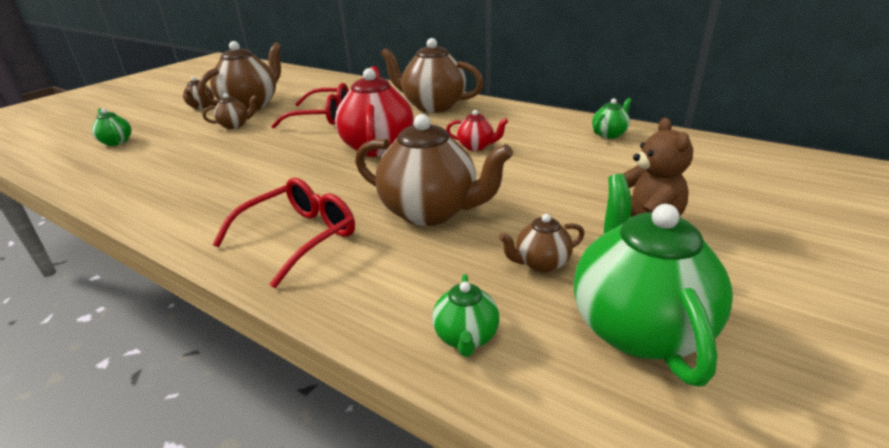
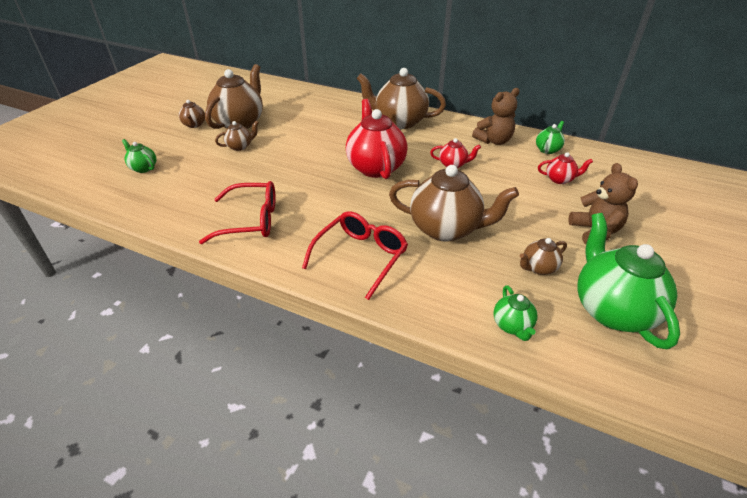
camera: 10 degrees left, 10 degrees up
red glasses [271,83,349,128] -> red glasses moved to [199,181,276,244]
none -> brown teddy bear [472,88,520,145]
none -> red teapot [538,152,593,184]

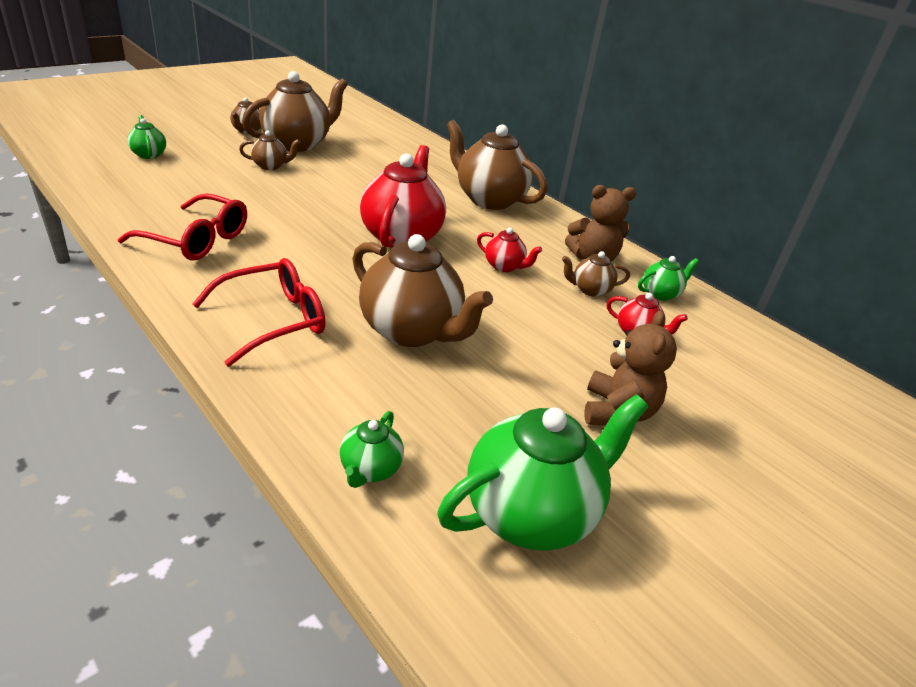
camera: 20 degrees right, 5 degrees down
brown teapot [520,238,567,275] -> brown teapot moved to [562,251,630,297]
green teapot [577,213,680,349] -> green teapot turned 45 degrees clockwise [437,394,649,551]

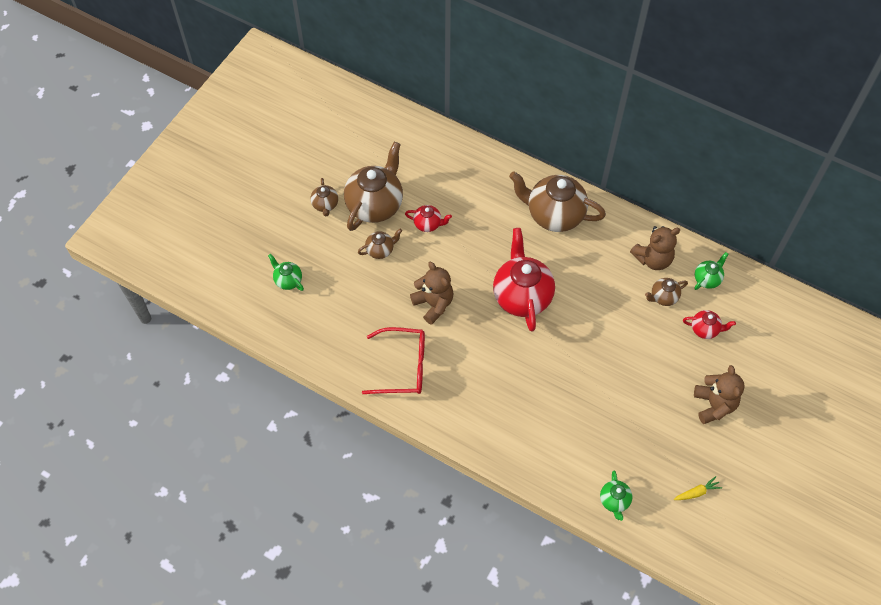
camera: 15 degrees left, 25 degrees up
red glasses [192,258,326,367] -> none
brown teapot [352,234,493,347] -> none
green teapot [437,394,649,551] -> yellow carrot [674,476,722,500]
red teapot [477,228,542,272] -> red teapot moved to [405,205,452,232]
none -> brown teddy bear [410,262,454,325]

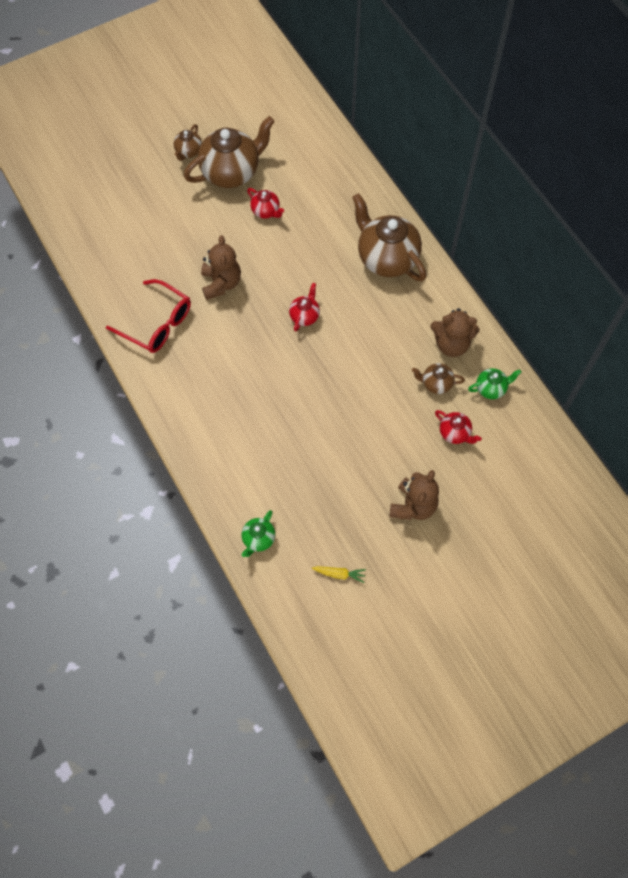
camera: 30 degrees right, 5 degrees up
green teapot [268,254,304,291] -> none
brown teapot [358,229,402,259] -> none
red teapot [493,228,555,332] -> red teapot [289,283,320,332], size x0.48

